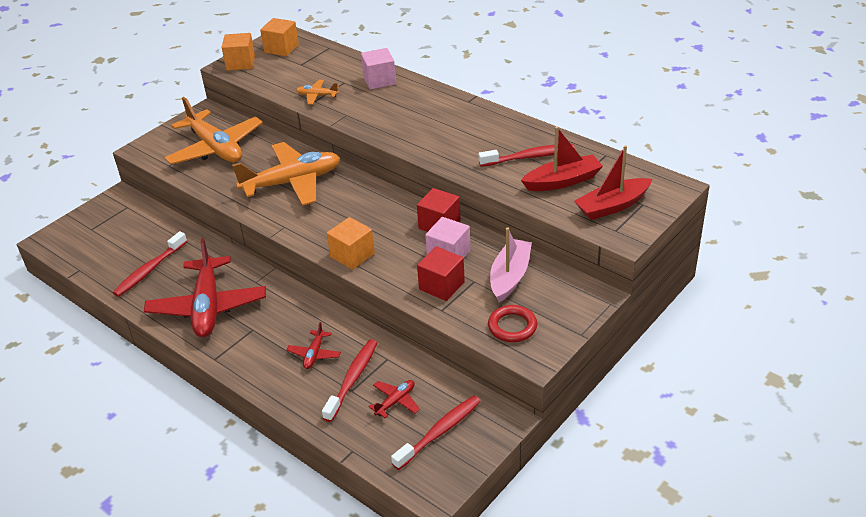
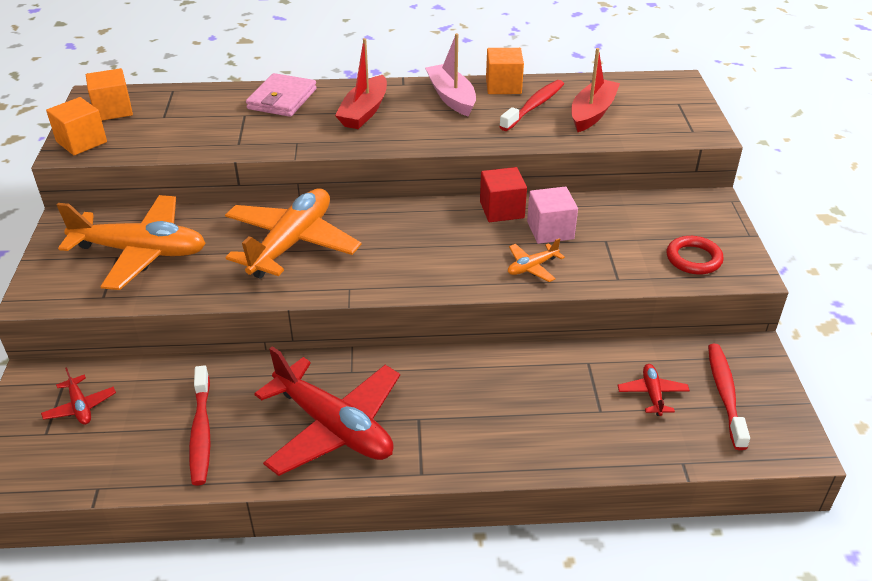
camera: 45 degrees left, 0 degrees up
red plane [287,322,341,369] -> red plane moved to [41,367,116,425]
orange plane [296,80,339,104] -> orange plane moved to [508,238,565,282]
red toothbrush [322,339,377,422] -> none
orange cube [327,217,375,270] -> orange cube moved to [486,48,524,94]
pink cube [361,48,396,90] -> pink wallet [246,73,317,117]
red cube [417,246,465,301] -> none
pink boat [490,227,532,303] -> pink boat moved to [425,33,476,117]
red boat [574,145,652,220] -> red boat moved to [335,38,387,129]

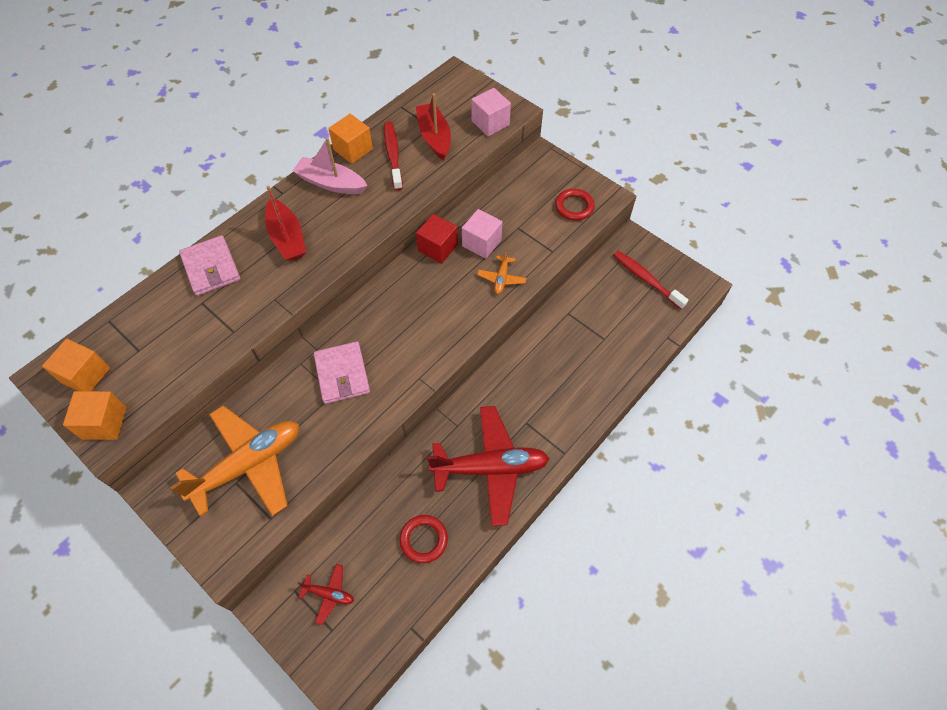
camera: 45 degrees left, 20 degrees up
red toothbrush [189,365,211,486] -> red ring [400,515,448,563]
orange plane [225,189,362,279] -> pink wallet [314,341,370,404]
red plane [617,364,690,416] -> none
none -> pink cube [471,88,511,136]

